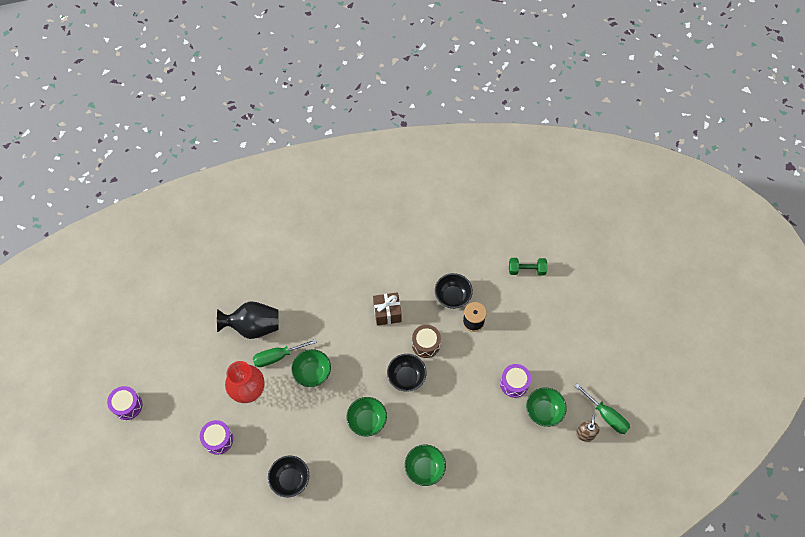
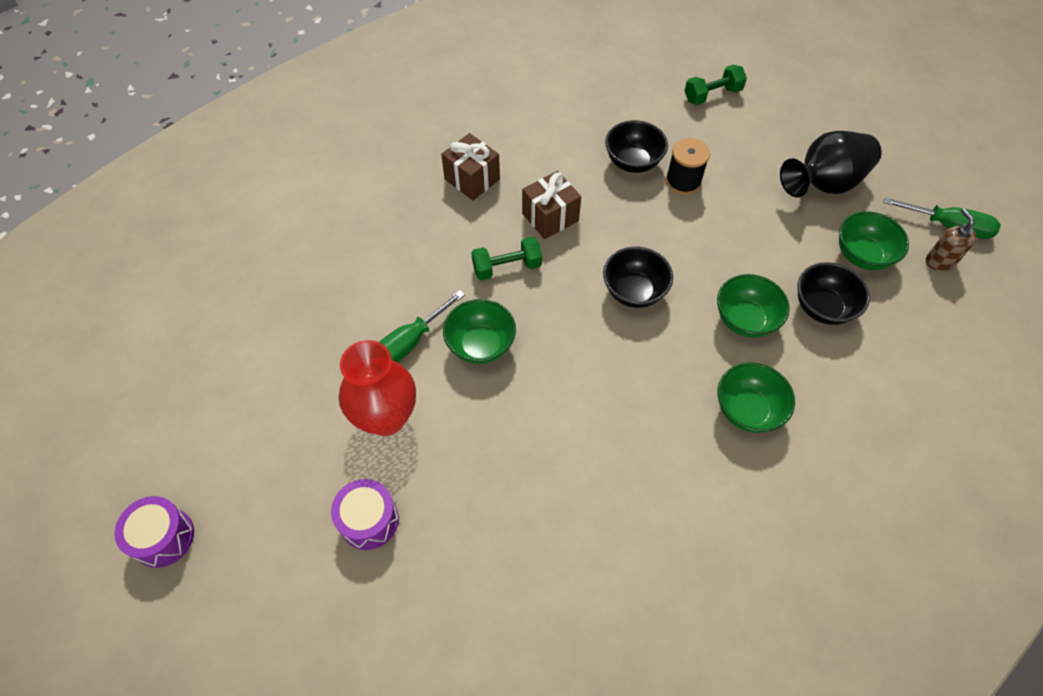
camera: 25 degrees left, 5 degrees down
black vase [217,301,279,339] -> black vase moved to [780,131,882,197]
black bowl [268,456,309,497] -> black bowl moved to [798,262,870,325]
green bowl [346,397,387,437] -> green bowl moved to [717,274,790,338]
brown drum [412,325,441,358] -> none
purple drum [500,364,531,398] -> none
none -> brown gift [441,133,500,200]
none -> green dumbbell [471,236,542,280]

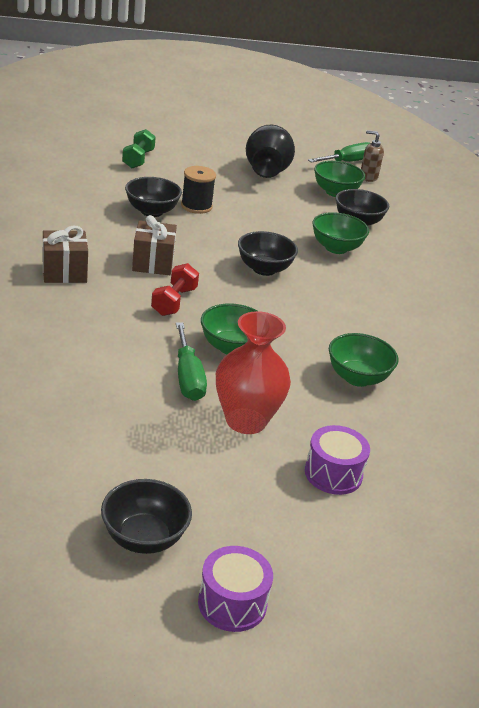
camera: 60 degrees left, 25 degrees down
green dumbbell [471,236,542,280] -> red dumbbell [151,263,199,316]
green bowl [717,362,795,433] -> green bowl moved to [329,333,398,387]
none -> black bowl [101,479,192,554]

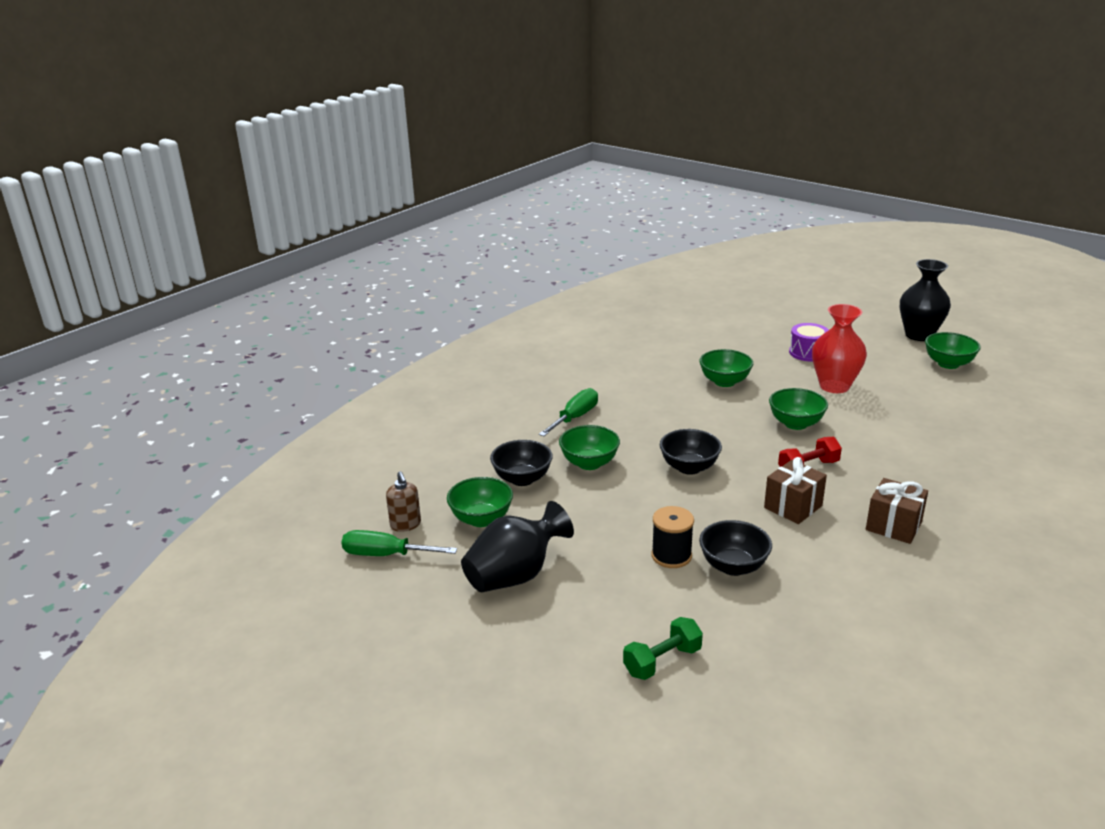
camera: 130 degrees left, 5 degrees down
black bowl [101,479,192,554] -> green bowl [925,332,981,369]
green screwdriver [176,323,207,401] -> green screwdriver moved to [539,388,598,436]
purple drum [198,546,273,632] -> black vase [900,259,951,341]

